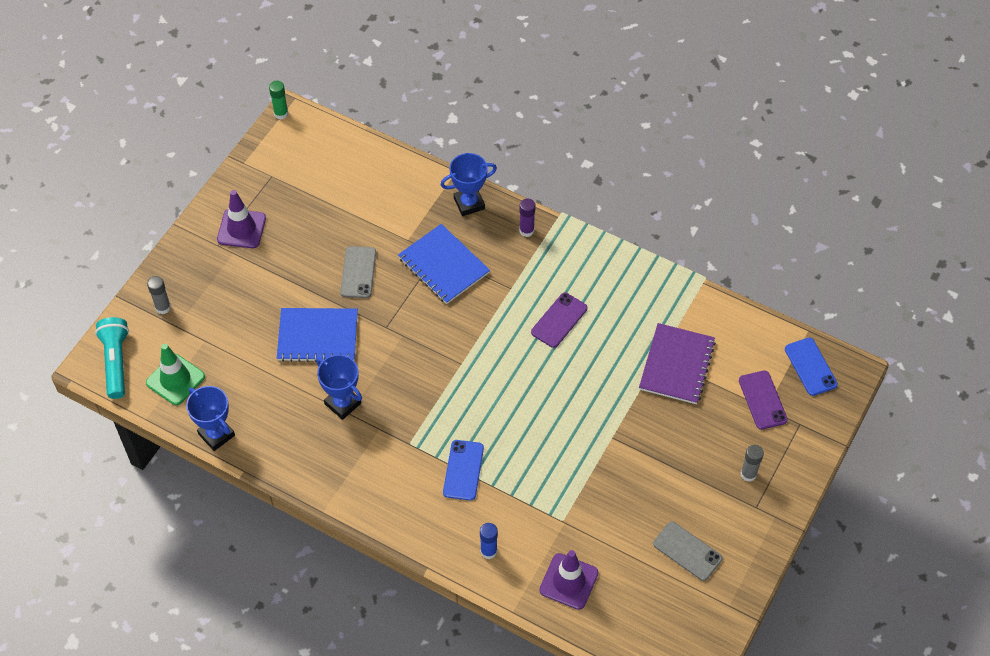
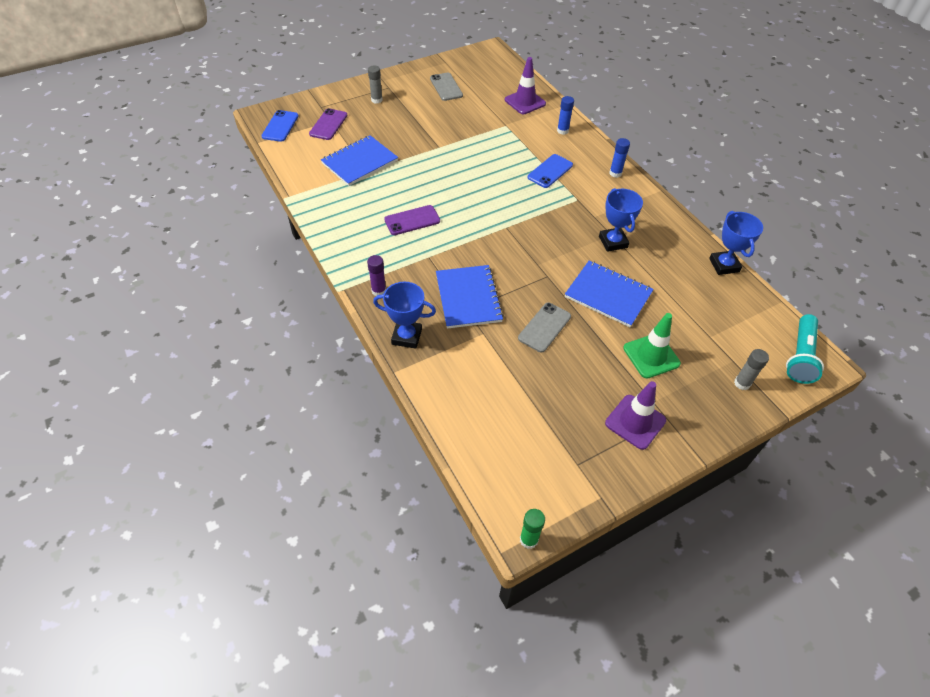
camera: 150 degrees left, 5 degrees down
green traffic cone [146,344,205,405] -> green traffic cone moved to [623,313,681,378]
purple notebook [639,323,716,404] -> blue notebook [321,135,398,186]
none -> blue glue stick [609,138,630,178]

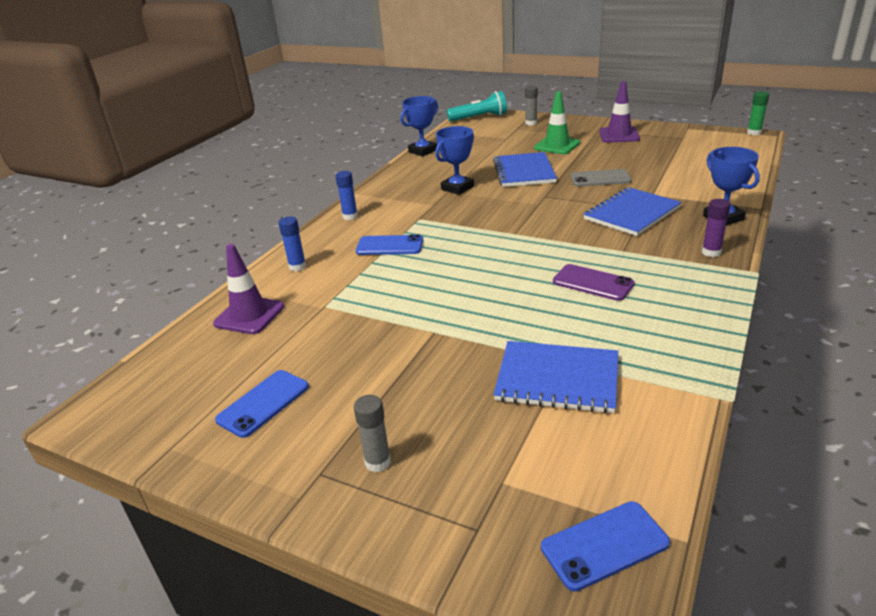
camera: 120 degrees left, 20 degrees down
purple phone [309,108,347,140] -> none
grey phone [430,73,463,101] -> blue phone [215,370,309,438]

